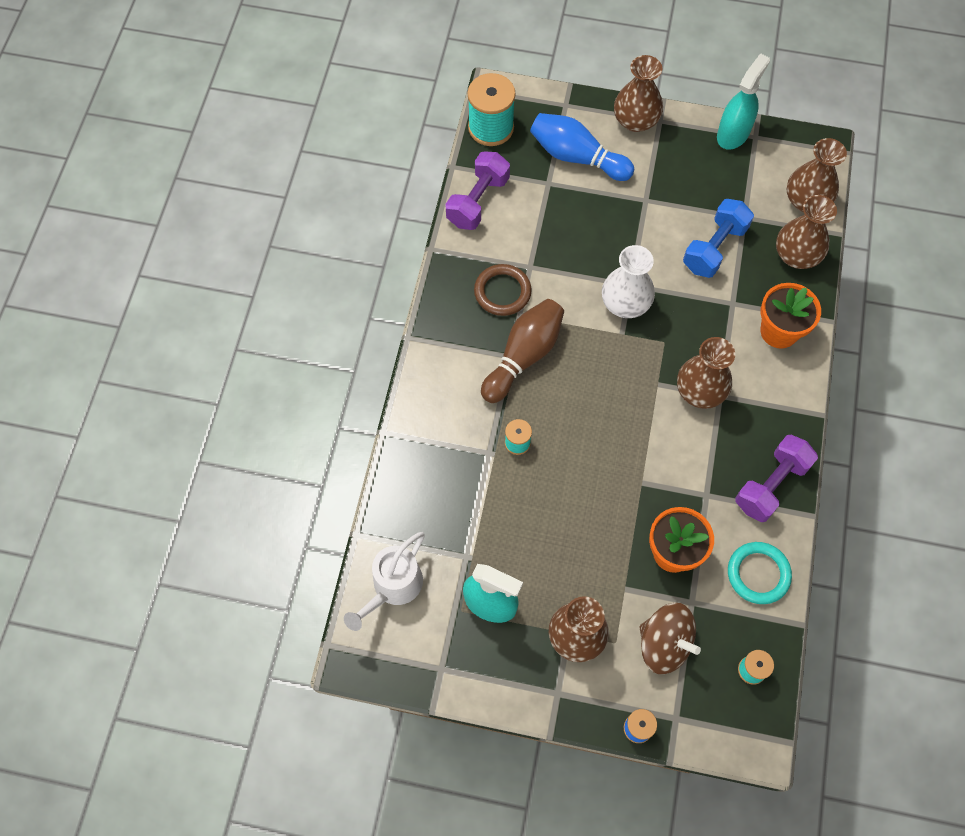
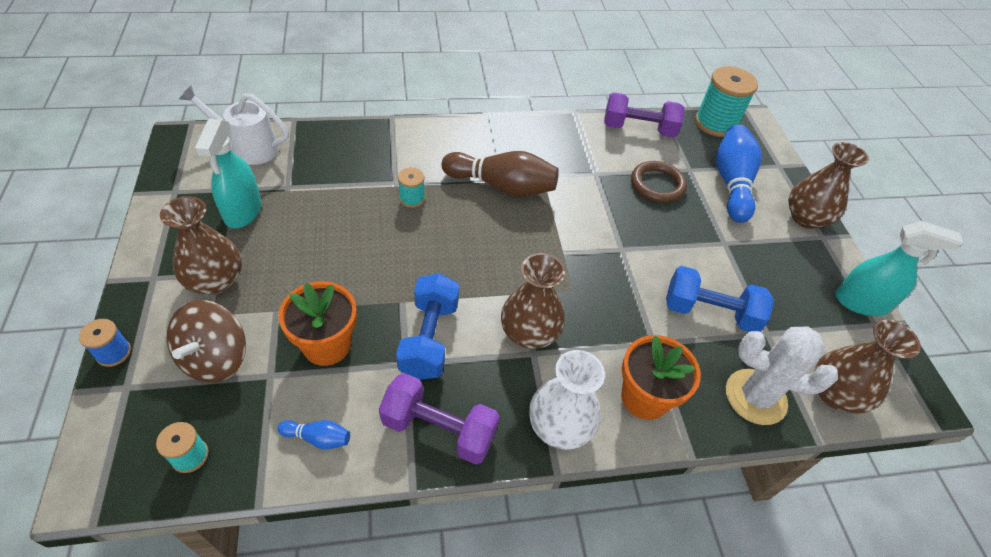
camera: 65 degrees right, 15 degrees down
brown ring [474,264,532,316] -> brown ring moved to [631,161,687,203]
white vase [602,245,655,318] -> white vase moved to [529,350,605,450]
turquoise ring [728,542,792,604] -> blue bowling pin [277,420,350,449]
brown vase [776,195,837,269] -> white cactus [726,326,838,425]
none -> blue dumbbell [396,273,459,380]

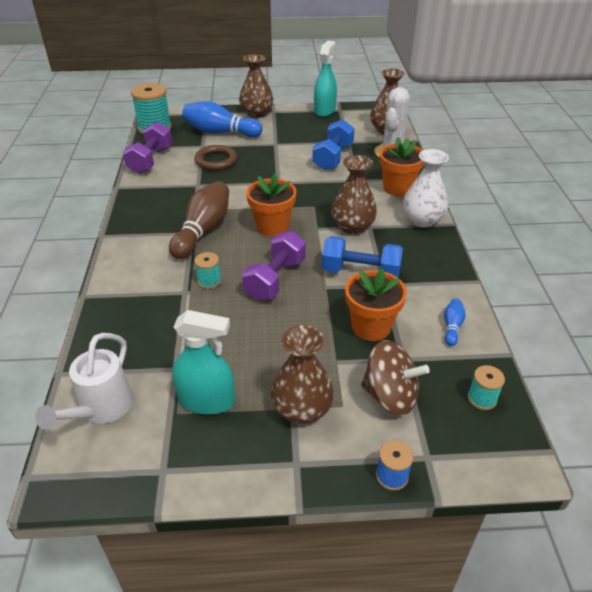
camera: 80 degrees left, 10 degrees down
purple dumbbell [379,373,500,465] -> purple dumbbell moved to [242,231,306,301]
none -> orange flower pot [246,173,296,236]

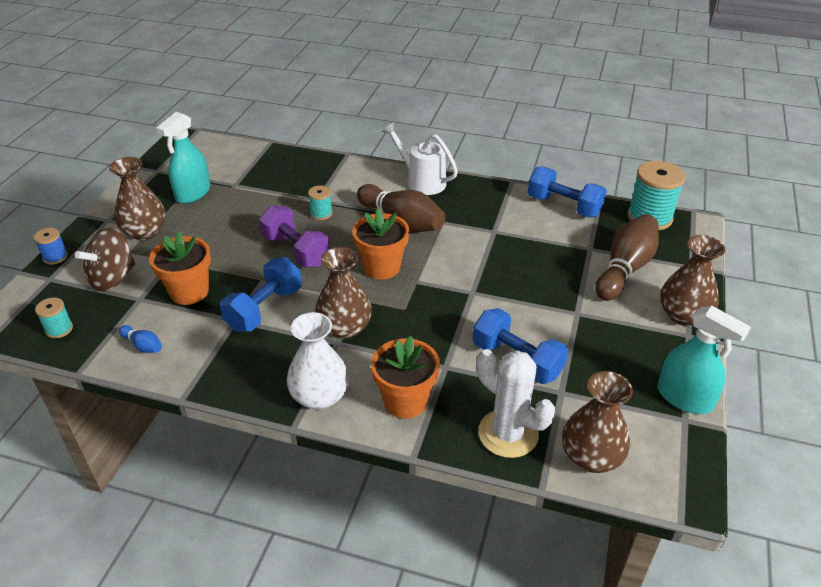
camera: 110 degrees right, 0 degrees up
white watering can [35,333,133,430] -> white watering can moved to [382,122,458,195]
purple dumbbell [123,121,172,174] -> blue dumbbell [528,166,607,218]
blue bowling pin [182,101,263,137] -> brown bowling pin [595,214,659,301]
brown ring [194,145,237,170] -> none

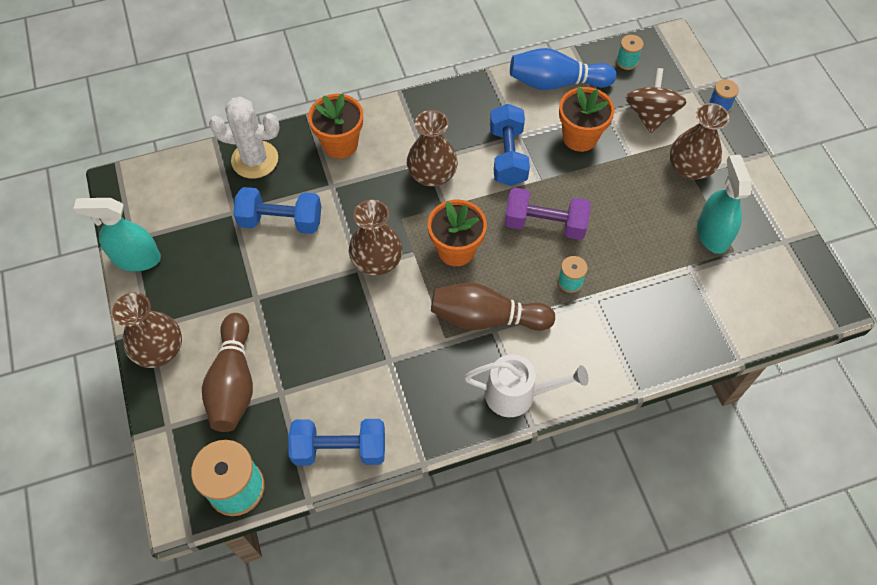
camera: 145 degrees right, 20 degrees up
blue bowling pin [119,325,162,353] -> blue bowling pin [510,48,616,90], size x2.20
white vase [287,312,349,410] -> none
brown vase [562,371,633,473] -> brown vase moved to [349,200,403,275]

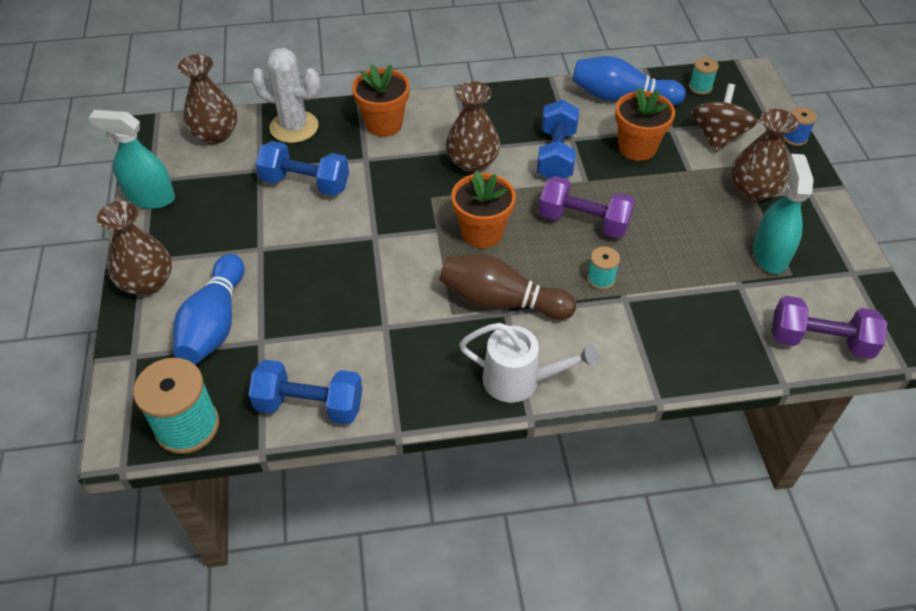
camera: 10 degrees right, 10 degrees down
brown bowling pin [202,313,253,432] -> blue bowling pin [173,254,245,364]
brown vase [349,200,403,275] -> brown vase moved to [178,54,237,144]
none -> purple dumbbell [772,296,888,359]

